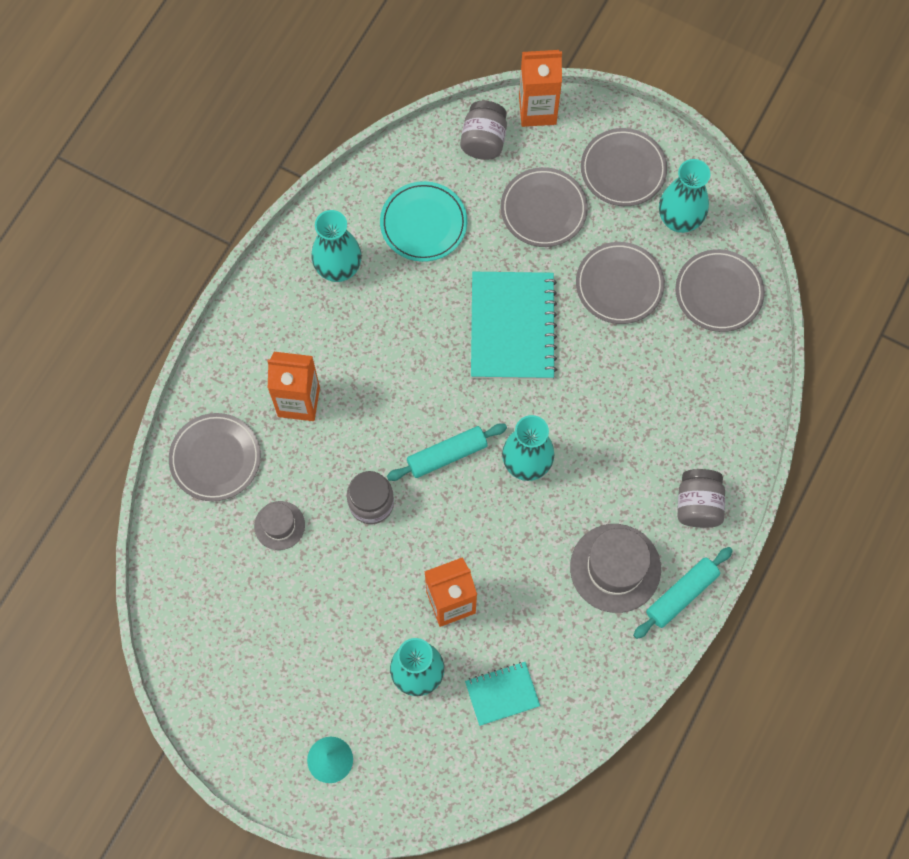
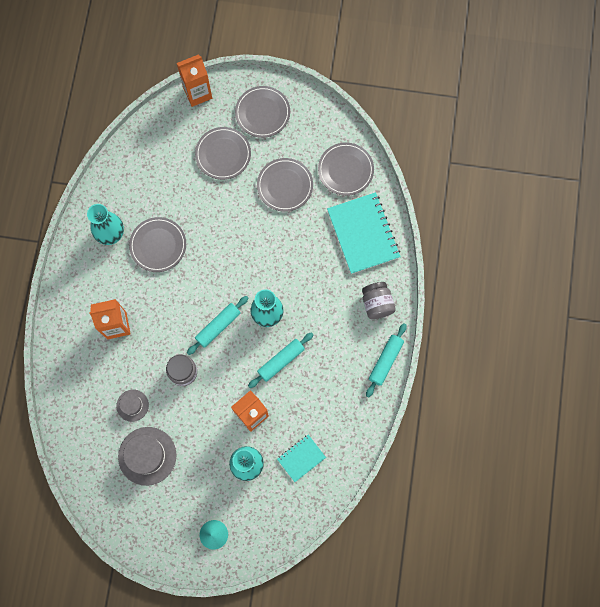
camera: 20 degrees left, 5 degrees up
grey plate [169,413,261,501] -> grey plate moved to [129,217,186,272]
turquoise plate [380,181,467,262] -> none
grey jar [460,101,507,160] -> none
turquoise notebook [471,272,557,379] -> turquoise notebook moved to [327,192,401,274]
grey hat [570,524,661,613] -> grey hat moved to [118,427,176,486]
turquoise vase [659,159,710,233] -> none
none -> turquoise rolling pin [248,332,314,388]

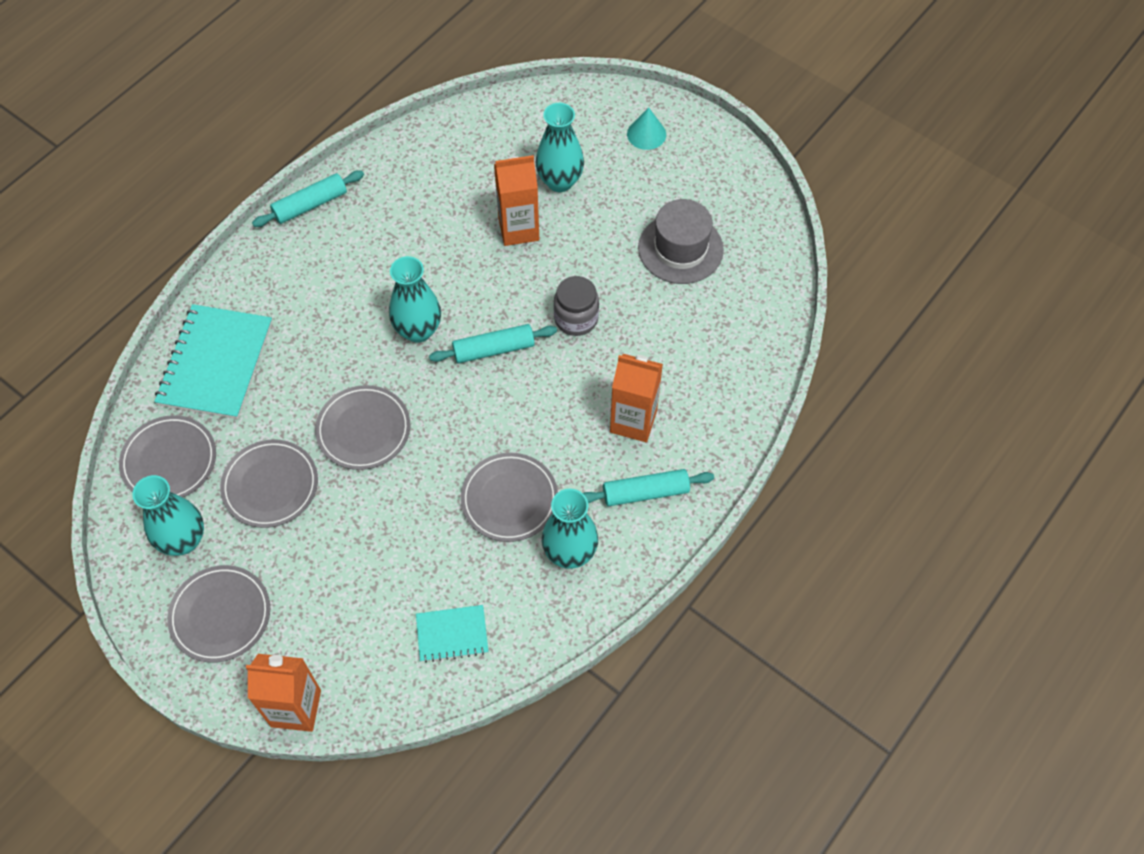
camera: 150 degrees left, 15 degrees down
grey hat [116,390,149,422] -> none
grey plate [195,127,251,180] -> grey plate moved to [315,385,410,470]
turquoise rolling pin [248,332,314,388] -> turquoise rolling pin moved to [583,469,714,506]
turquoise notebook [277,435,326,482] -> turquoise notebook moved to [416,605,489,663]
grey jar [362,282,396,319] -> none
none -> turquoise vase [132,475,204,556]

